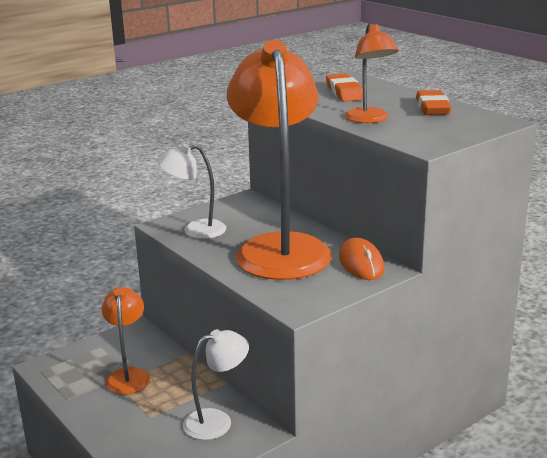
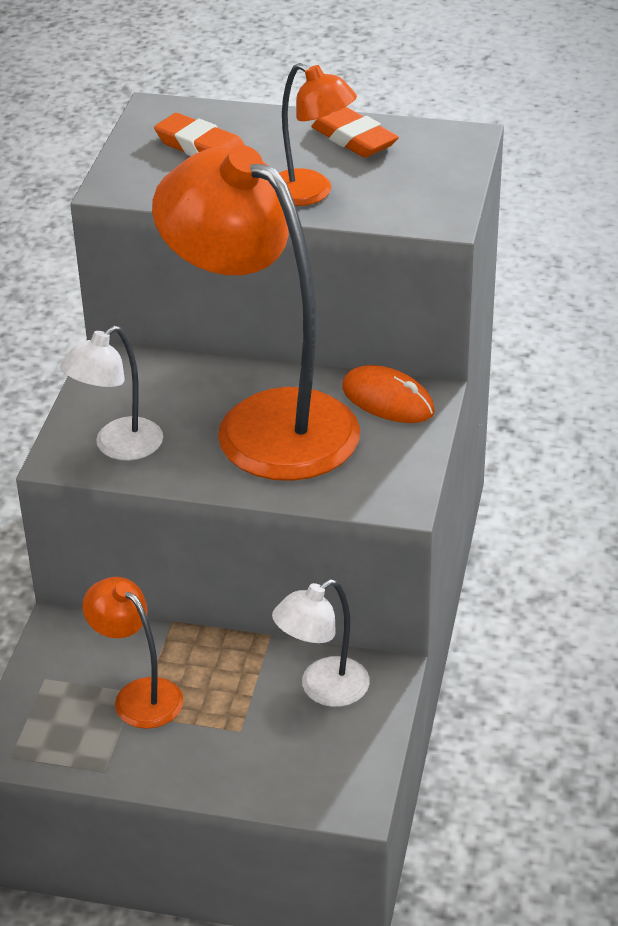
camera: 40 degrees left, 15 degrees up
white lamp [183,329,249,440] -> white lamp turned 150 degrees counterclockwise [272,579,370,707]

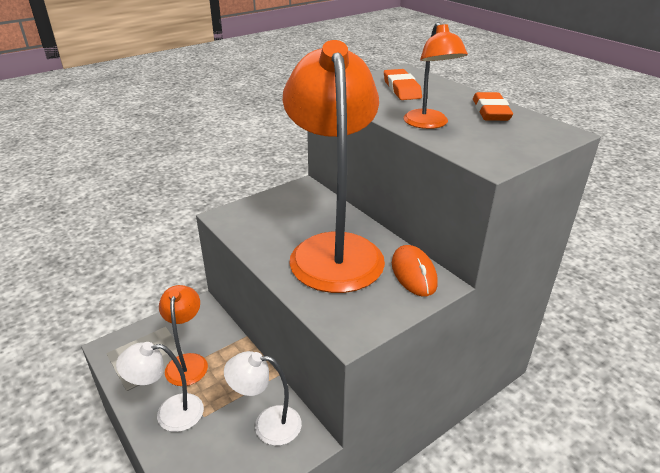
camera: 40 degrees right, 5 degrees down
white lamp [60,326,163,461] -> white lamp moved to [116,342,204,432]

